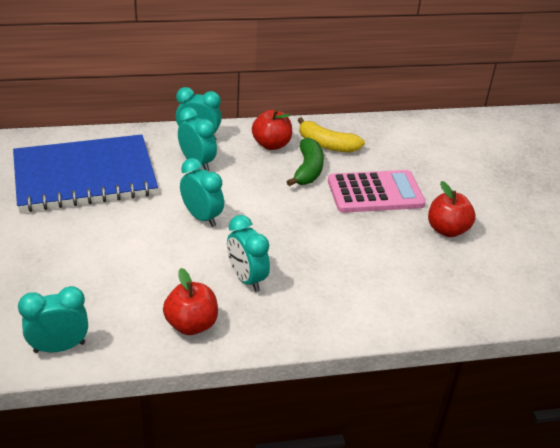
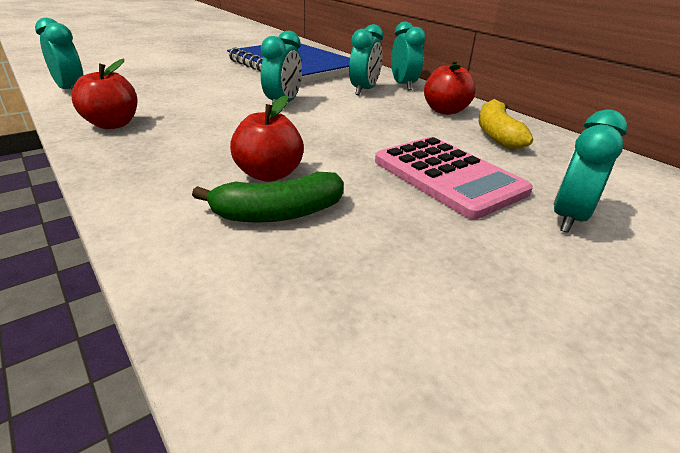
camera: 65 degrees right, 5 degrees down
turquoise clock [227,215,270,292] -> turquoise clock moved to [554,109,628,233]
green banana [286,138,324,186] -> green banana moved to [192,172,344,223]
red apple [428,181,476,237] -> red apple moved to [230,96,304,182]

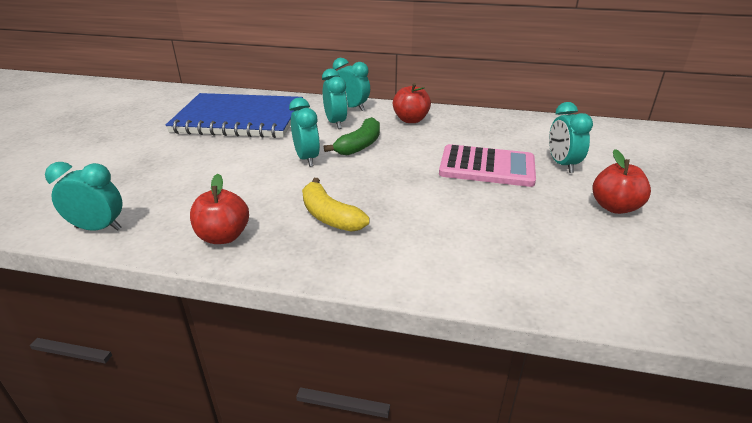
camera: 40 degrees left, 0 degrees up
green banana [192,172,344,223] -> green banana moved to [324,117,380,155]
red apple [230,96,304,182] -> red apple moved to [593,149,651,214]
yellow banana [479,99,533,150] -> yellow banana moved to [302,178,370,232]

